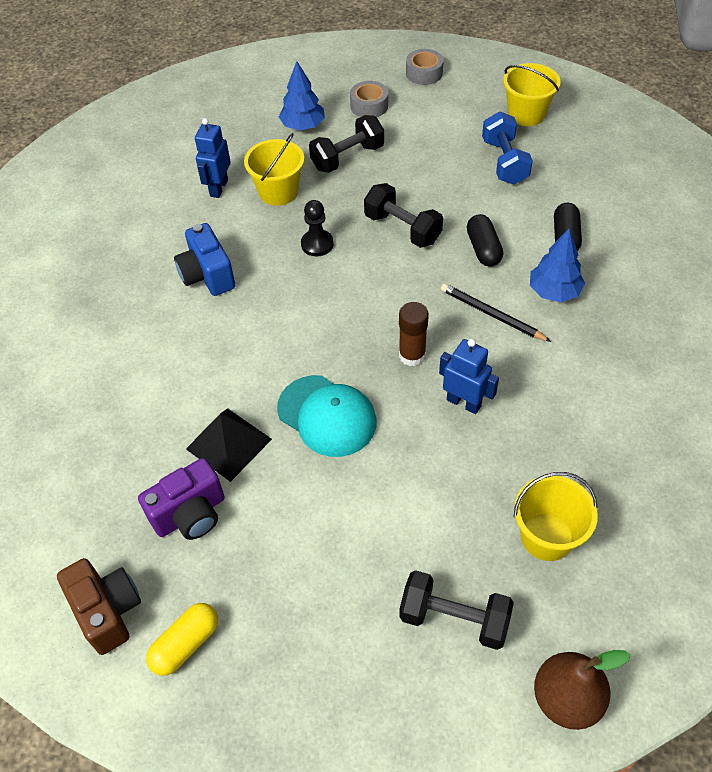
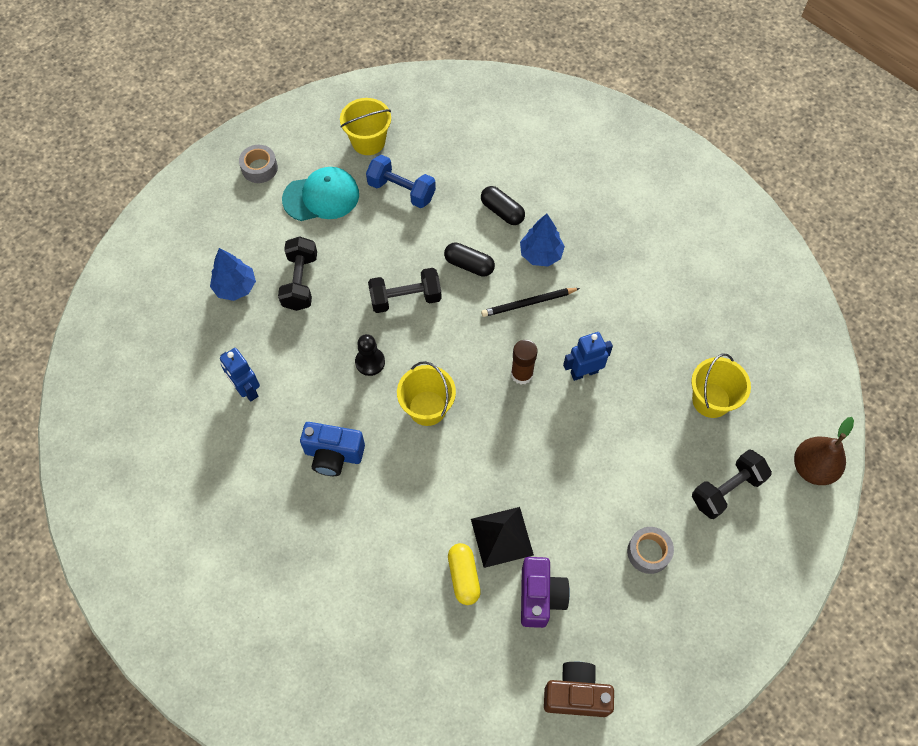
camera: 55 degrees left, 10 degrees up
yellow capsule [146,603,218,676] -> yellow capsule moved to [448,543,481,605]
yellow bucket [244,133,304,206] -> yellow bucket moved to [397,361,456,426]
turquoise cap [277,375,377,457] -> turquoise cap moved to [282,167,359,221]
grey tape [350,81,388,117] -> grey tape moved to [627,527,674,574]

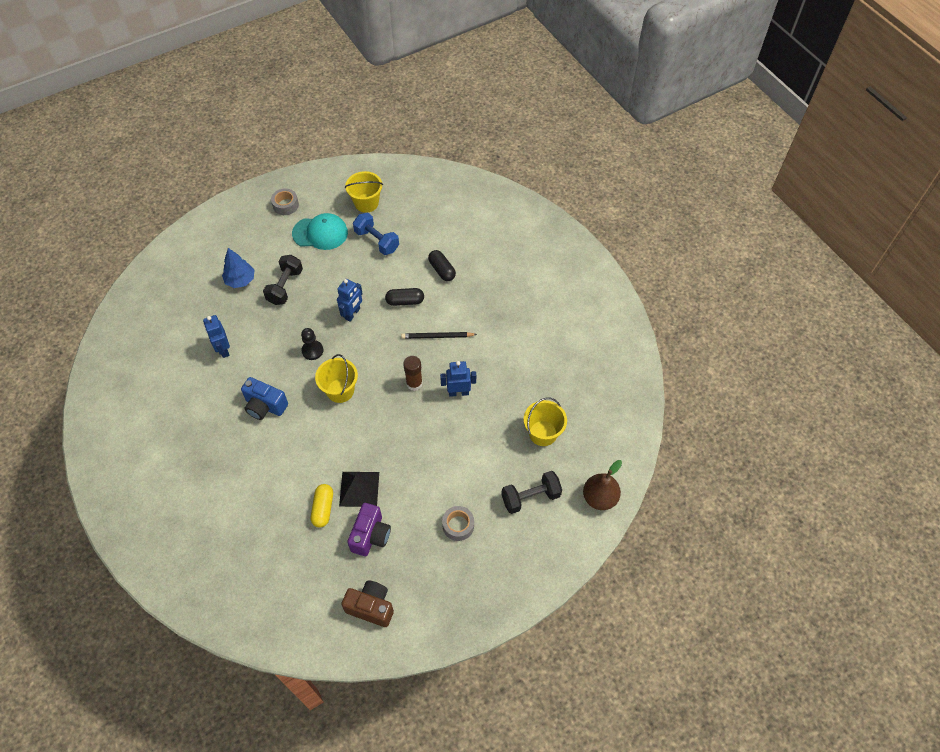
camera: 15 degrees right, 5 degrees down
black dumbbell [368,268,442,313] -> blue robot [337,279,363,322]
black capsule [444,242,495,277] -> black capsule turned 45 degrees counterclockwise [385,288,424,306]
blue tree [520,214,565,267] -> none

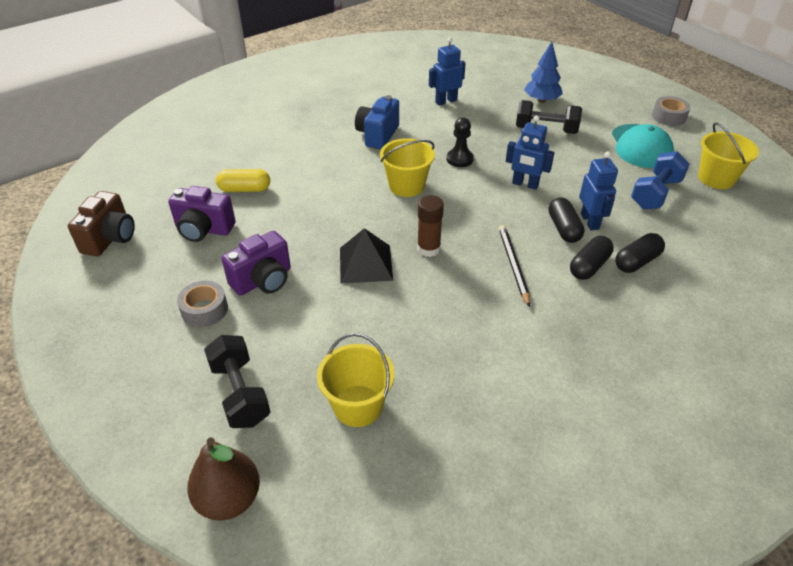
camera: 85 degrees right, 15 degrees down
black pyramid [339,472,379,507] -> black pyramid moved to [340,228,393,283]
blue robot [440,361,476,397] -> blue robot moved to [579,152,618,230]
none -> purple camera [222,231,291,296]
none -> black capsule [570,236,614,280]

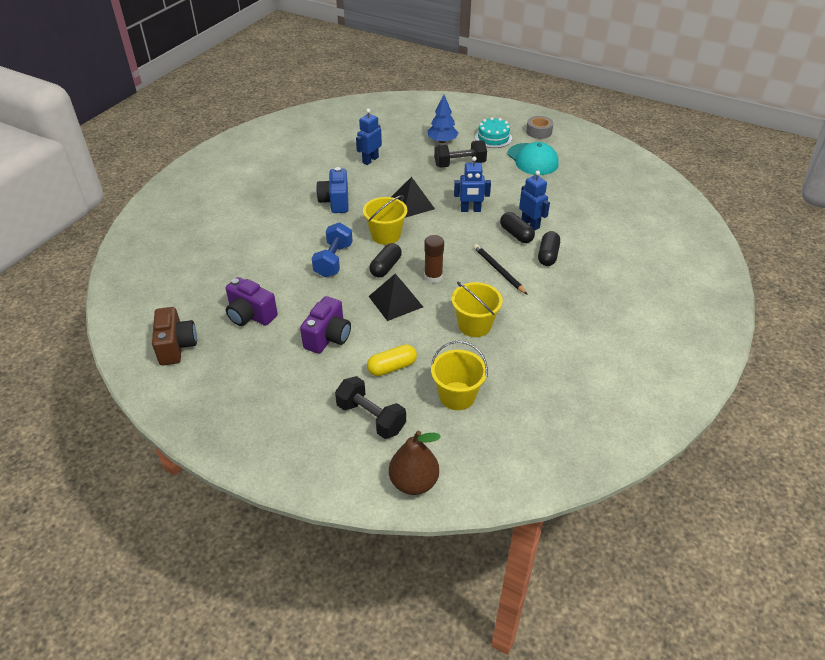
camera: 25 degrees left, 0 degrees up
purple camera [168,186,236,242] -> purple camera turned 45 degrees clockwise [226,277,278,326]
grey tape [177,281,228,327] -> none
yellow capsule [216,169,270,192] -> yellow capsule moved to [367,344,417,376]
black pawn [447,118,474,167] -> black pyramid [391,177,435,218]
black capsule [615,233,665,273] -> black capsule moved to [369,243,402,278]
blue dumbbell [631,151,689,209] -> blue dumbbell moved to [312,222,352,277]
yellow bucket [698,122,759,189] -> yellow bucket moved to [452,282,503,337]
none -> turquoise cake [475,117,512,148]

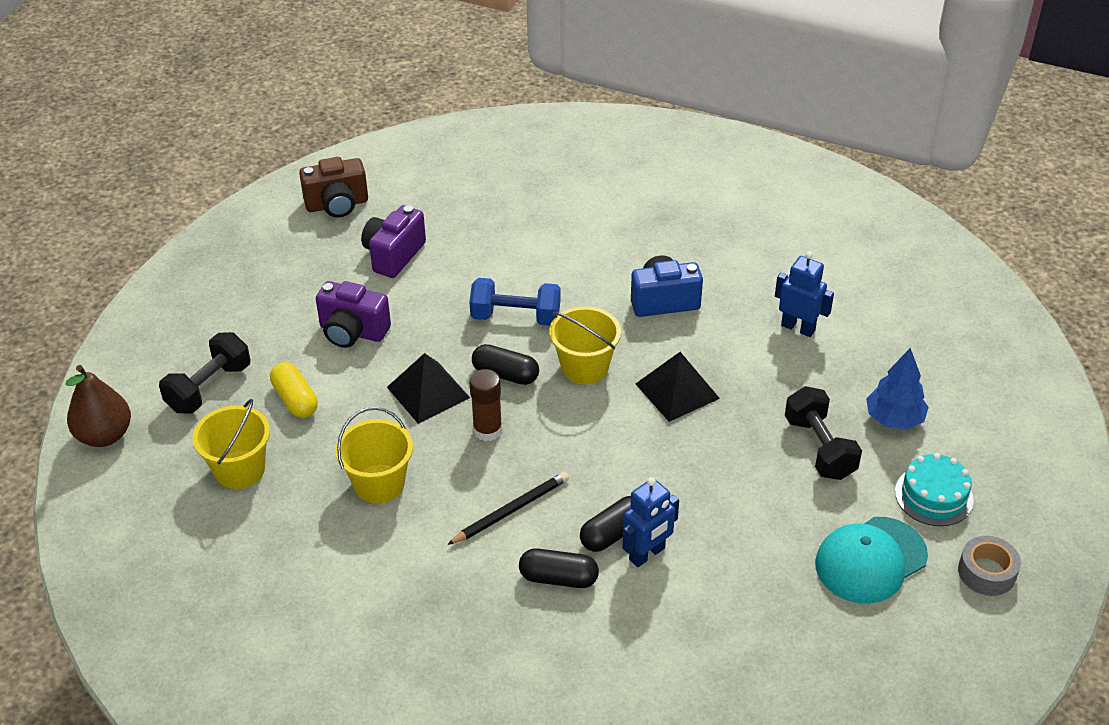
camera: 85 degrees right, 0 degrees up
blue robot [454,156,491,212] -> none

